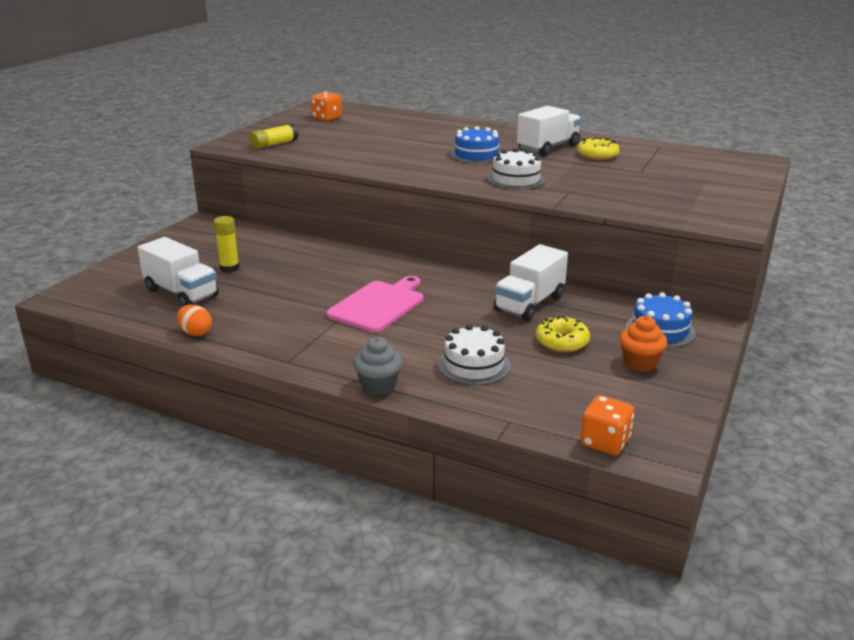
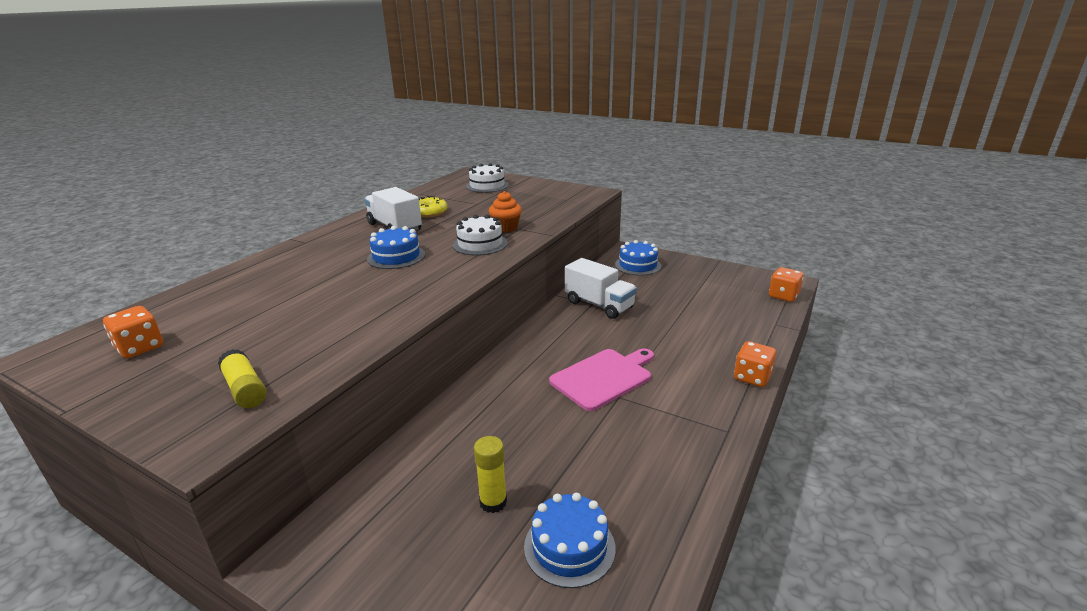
camera: 85 degrees left, 0 degrees up
white truck [137,237,219,307] -> blue cake [524,493,616,588]
orange egg [177,305,212,336] -> none
pink cutting board [326,276,424,333] -> pink cutting board turned 105 degrees clockwise [549,348,654,411]
grey cupcake [354,337,402,395] -> orange dice [734,341,776,387]
white cake [438,324,511,386] -> white cake moved to [466,163,508,193]
yellow donut [536,316,590,352] -> none
orange cupcake [620,315,667,372] -> orange cupcake moved to [489,191,522,232]

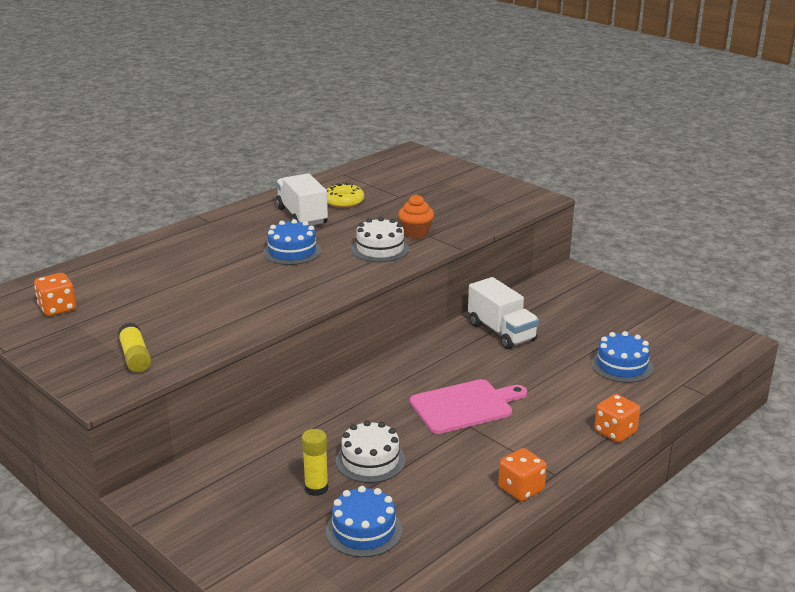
camera: 15 degrees right, 0 degrees up
white cake [466,163,508,193] -> white cake moved to [336,420,406,483]
blue cake [615,240,661,276] -> blue cake moved to [591,331,653,383]
orange dice [769,267,804,302] -> orange dice moved to [498,448,547,501]

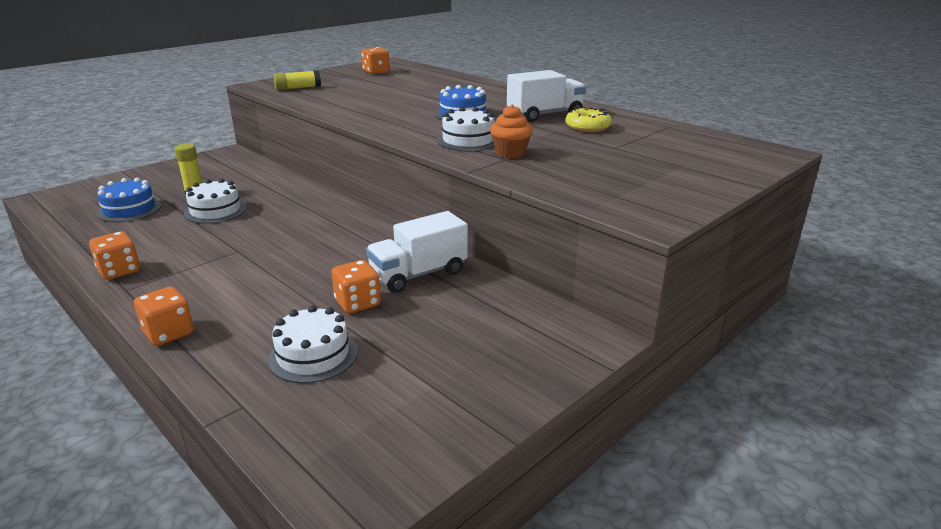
camera: 90 degrees right, 0 degrees up
pink cutting board [410,379,527,434] -> none
blue cake [591,331,653,383] -> white cake [268,305,358,383]
none -> orange dice [331,260,381,313]

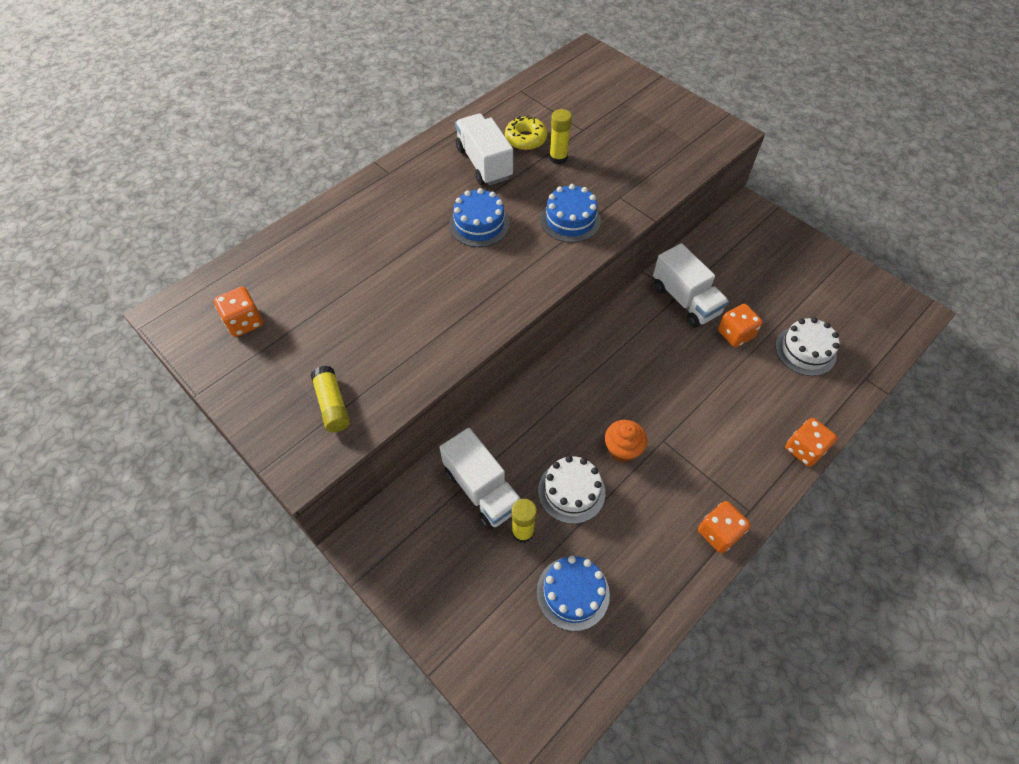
camera: 90 degrees left, 30 degrees up
white cake [437,107,494,151] -> blue cake [540,184,601,243]
orange cupcake [490,104,533,159] -> orange cupcake moved to [605,420,647,462]
none -> white truck [439,428,521,529]
none -> yellow glue stick [549,109,572,164]

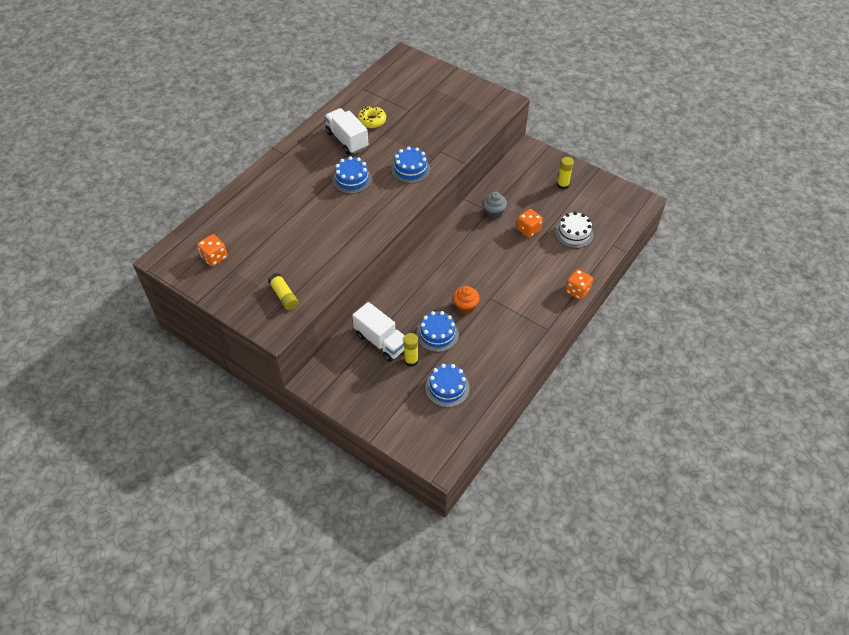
camera: 10 degrees left, 5 degrees down
white cake [538,456,605,524] -> blue cake [416,311,459,352]
yellow glue stick [549,109,572,164] -> yellow glue stick moved to [557,157,574,190]
white truck [653,243,729,327] -> grey cupcake [483,192,507,219]
orange dice [698,501,751,553] -> none

